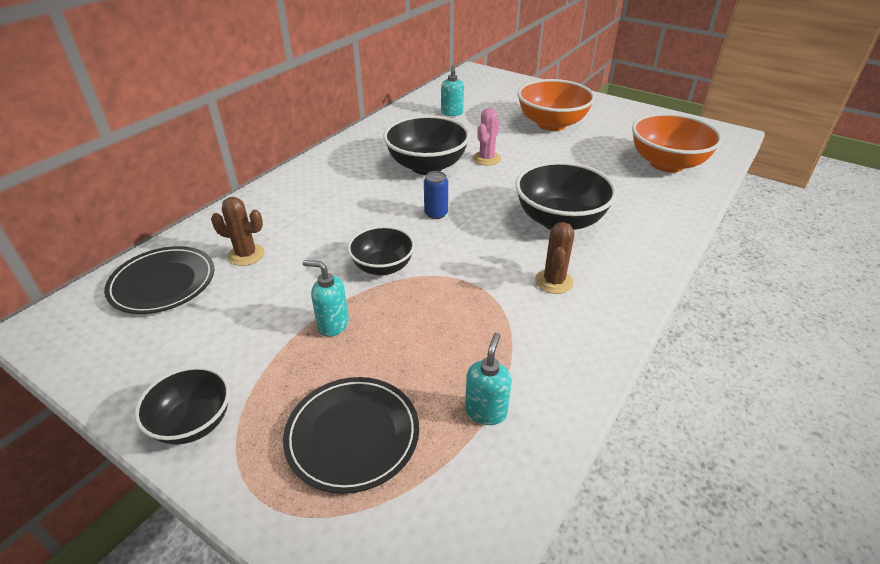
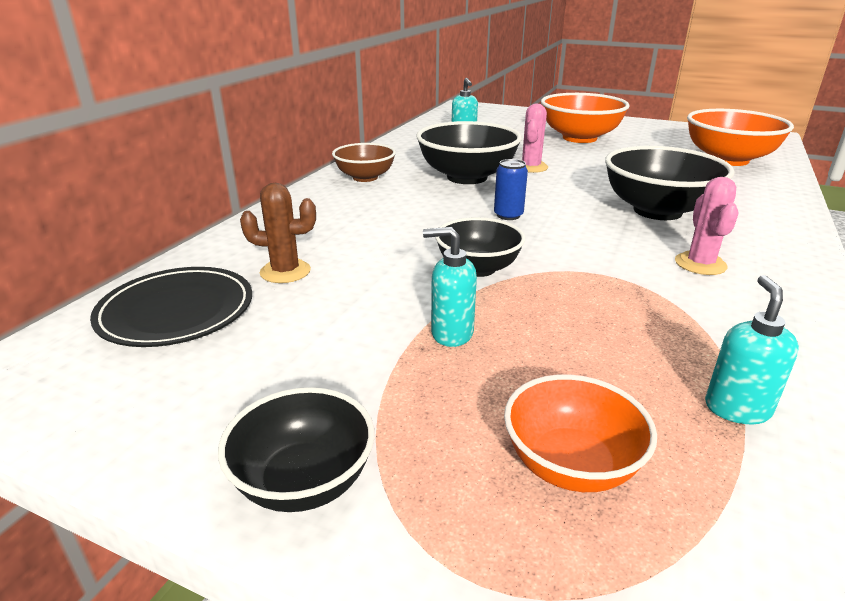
camera: 10 degrees left, 10 degrees down
black plate [283,377,419,494] -> orange bowl [504,374,657,492]
brown cactus [535,222,575,294] -> pink cactus [675,177,739,275]
none -> brown bowl [332,143,396,182]

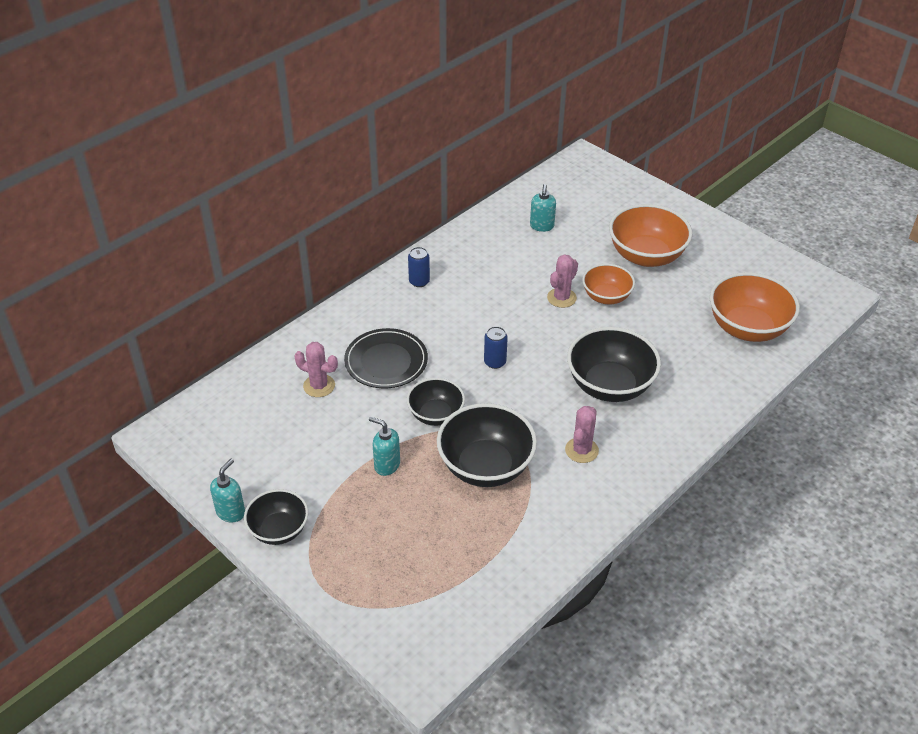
camera: 20 degrees right, 15 degrees up
black plate [90,267,252,347] -> black plate moved to [344,328,428,388]
brown cactus [240,183,316,283] -> pink cactus [294,342,338,397]
brown bowl [332,143,396,182] -> blue can [408,247,430,287]
black bowl [416,121,522,184] -> black bowl moved to [437,403,537,487]
orange bowl [504,374,657,492] -> orange bowl moved to [582,264,635,304]
turquoise soap dispenser [705,275,799,424] -> turquoise soap dispenser moved to [210,459,245,522]

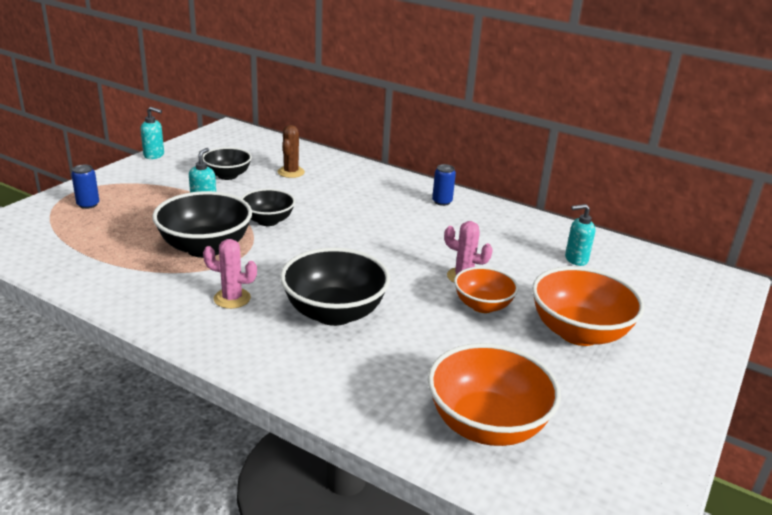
camera: 75 degrees right, 15 degrees down
black bowl [244,489,308,545] -> black bowl moved to [203,147,252,180]
pink cactus [294,342,338,397] -> brown cactus [277,125,305,178]
black plate [344,328,428,388] -> none
blue can [484,326,508,369] -> blue can moved to [71,165,100,209]

